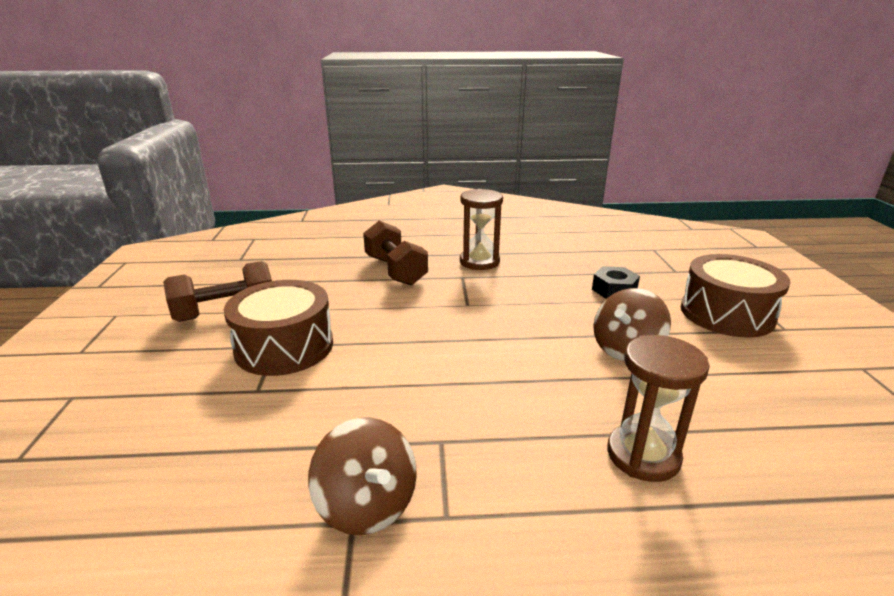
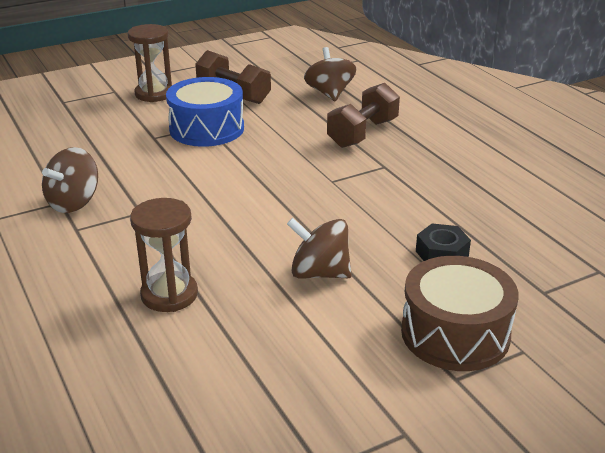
camera: 65 degrees right, 5 degrees up
brown drum [224,280,333,376] -> blue drum [166,77,244,147]
brown hourglass [460,189,503,270] -> brown hourglass moved to [128,24,172,102]
none -> brown spinning top [304,47,356,101]

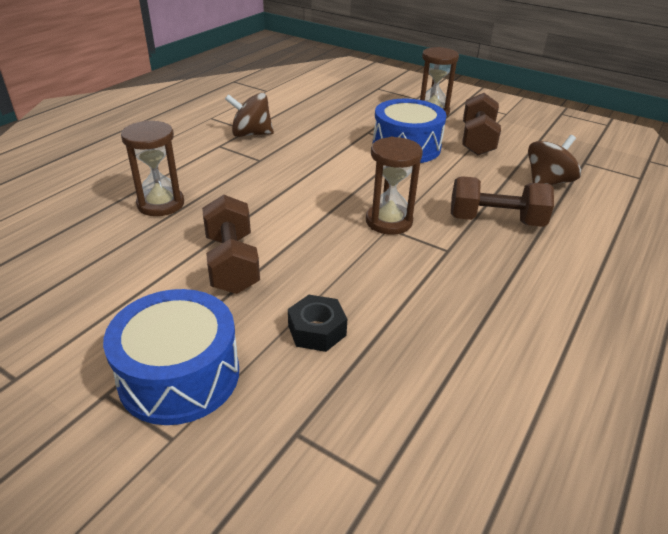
camera: 60 degrees right, 5 degrees up
brown spinning top [287,218,352,279] -> brown dumbbell [202,195,260,294]
brown drum [401,256,518,371] -> blue drum [103,289,239,425]
none -> brown hourglass [366,137,423,235]

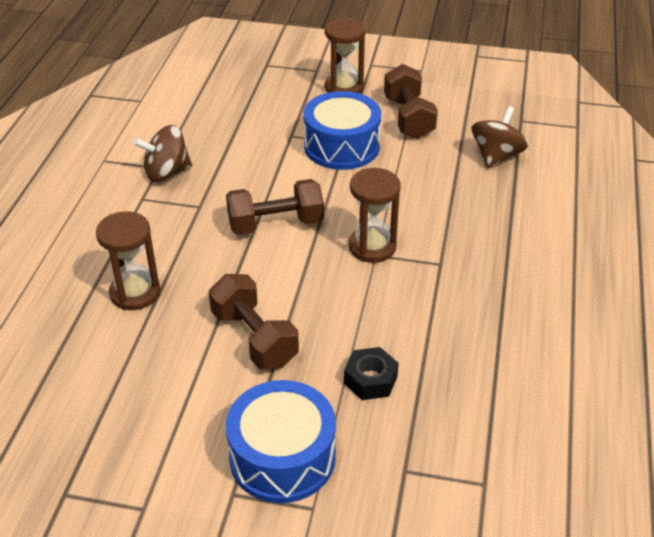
camera: 20 degrees left, 5 degrees up
brown dumbbell [451,176,554,227] -> brown dumbbell moved to [226,179,324,235]

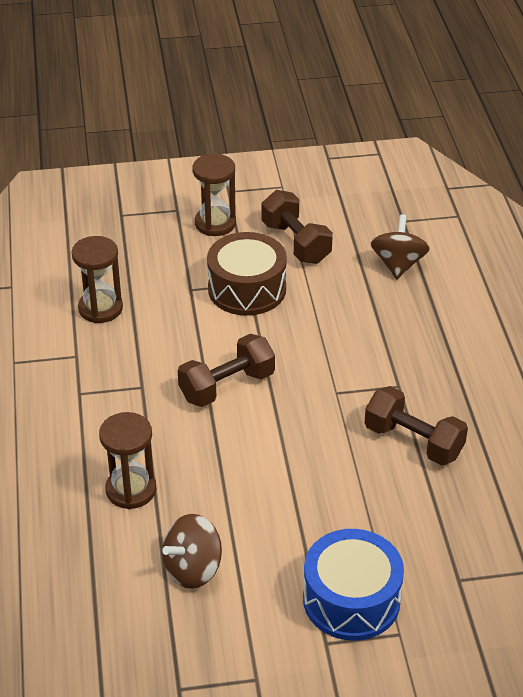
camera: 20 degrees left, 0 degrees up
brown spinning top [134,125,192,182] -> brown spinning top moved to [162,514,222,589]
brown dumbbell [209,274,299,369] -> brown dumbbell moved to [365,386,468,466]
blue drum [304,91,381,170] -> brown drum [207,232,287,316]
black nut [344,347,399,400] -> none
brown hourglass [349,168,401,263] -> brown hourglass moved to [72,236,123,323]

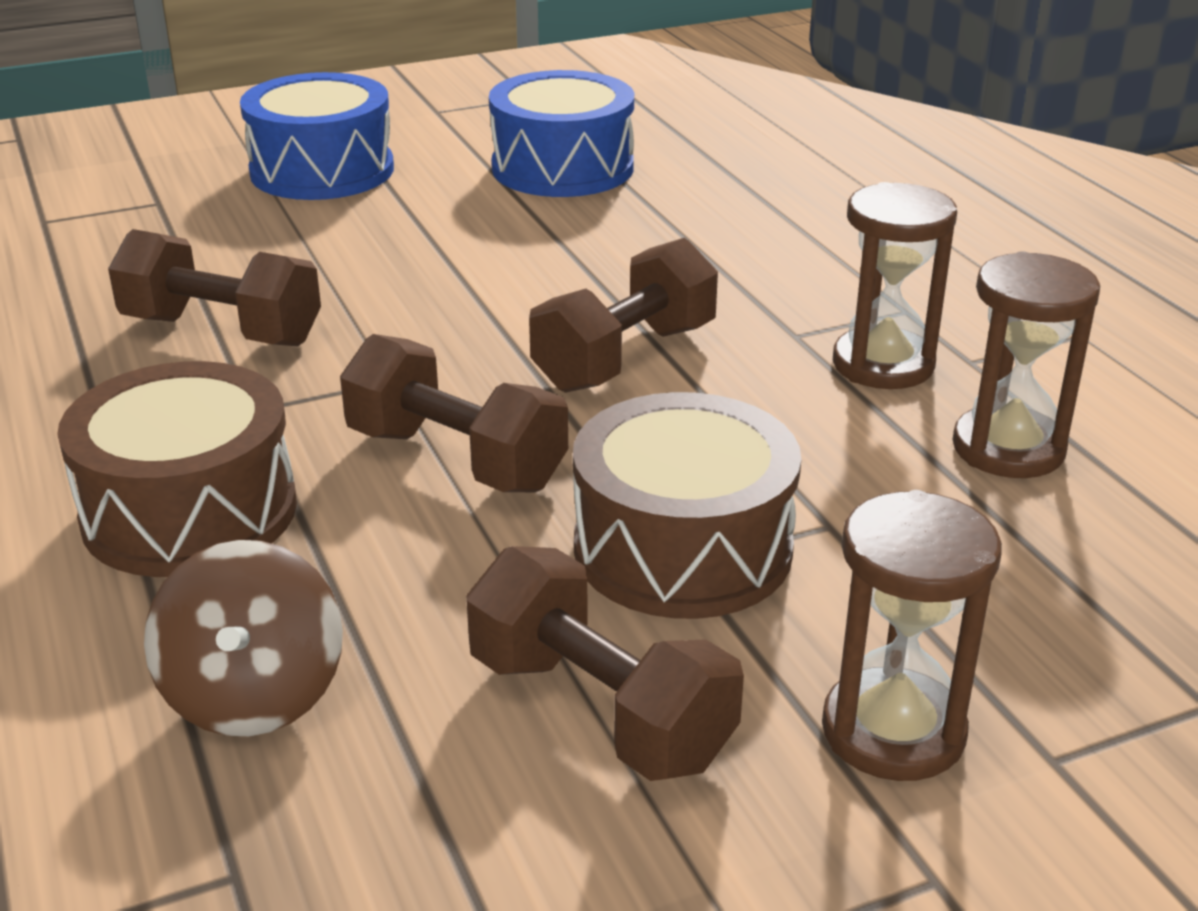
camera: 165 degrees right, 10 degrees down
brown hourglass [99,412,156,509] -> brown hourglass moved to [833,182,957,389]
brown spinning top [162,514,222,589] -> blue drum [489,70,634,197]
none -> brown drum [57,361,297,577]
none -> brown dumbbell [340,334,568,492]

